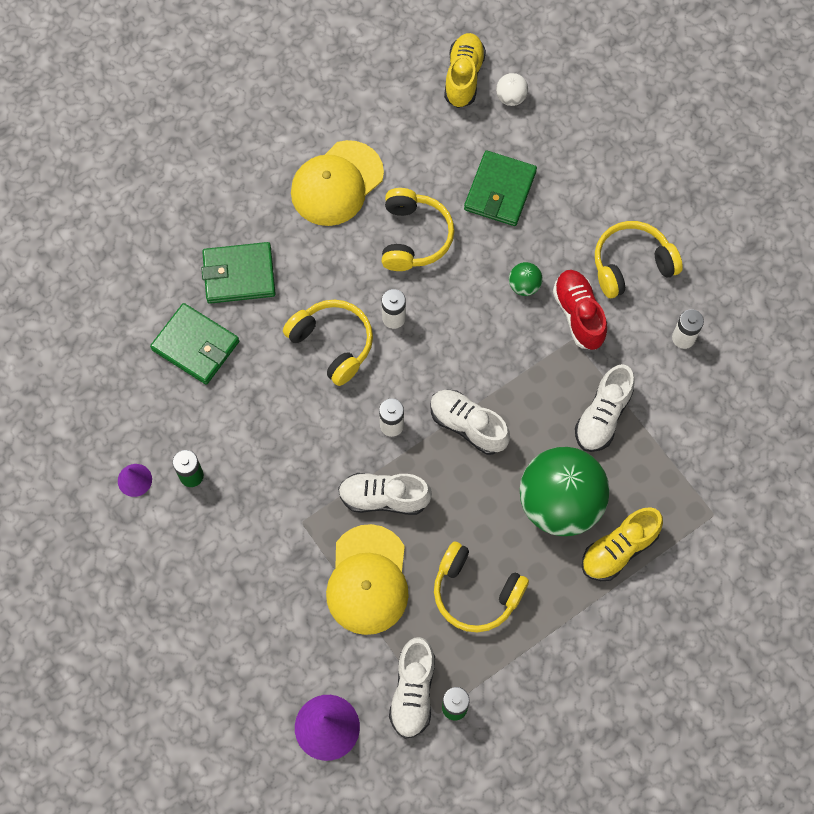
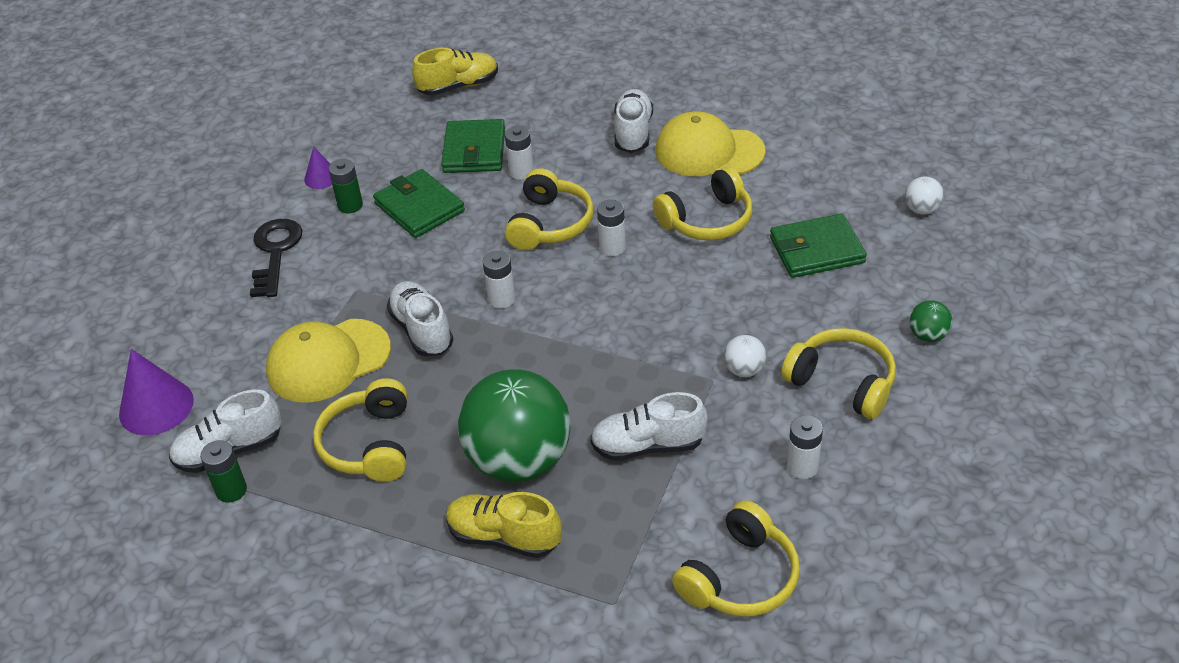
camera: 60 degrees right, 25 degrees down
green wallet [201,242,276,304] -> green wallet moved to [373,169,465,238]
white shoe [430,390,510,455] -> white shoe moved to [614,89,653,153]
yellow shoe [444,33,486,108] -> yellow shoe moved to [412,48,498,96]
green ball [509,262,542,296] -> green ball moved to [909,300,952,342]
red shoe [553,270,607,350] -> white ball [724,335,766,377]
none -> black key [250,219,302,297]
none -> white battery [505,126,534,180]
none -> yellow headphones [672,500,800,616]

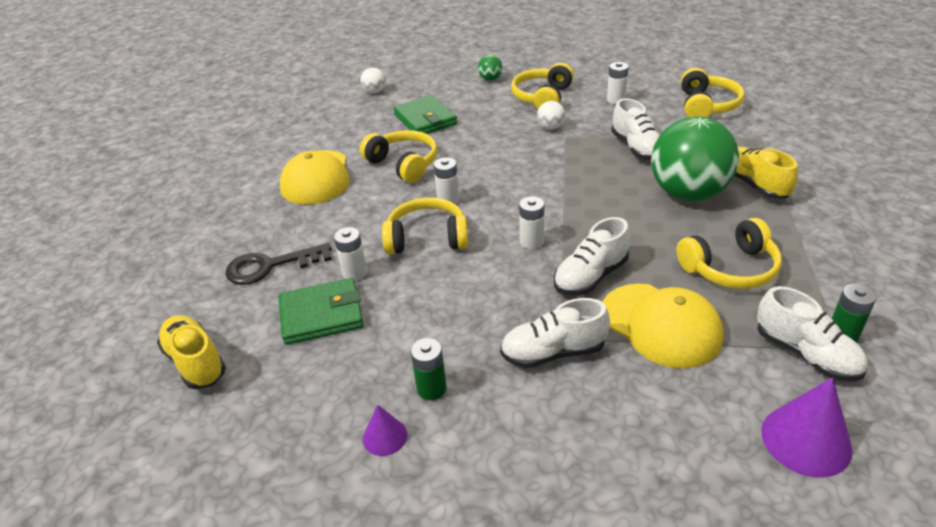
camera: 105 degrees left, 5 degrees down
black key [250,219,302,297] -> black key moved to [225,243,332,285]
green wallet [373,169,465,238] -> none
yellow shoe [446,492,562,558] -> yellow shoe turned 150 degrees clockwise [734,147,798,199]
white shoe [614,89,653,153] -> white shoe moved to [500,298,610,368]
yellow headphones [672,500,800,616] -> yellow headphones turned 75 degrees clockwise [681,68,744,118]

